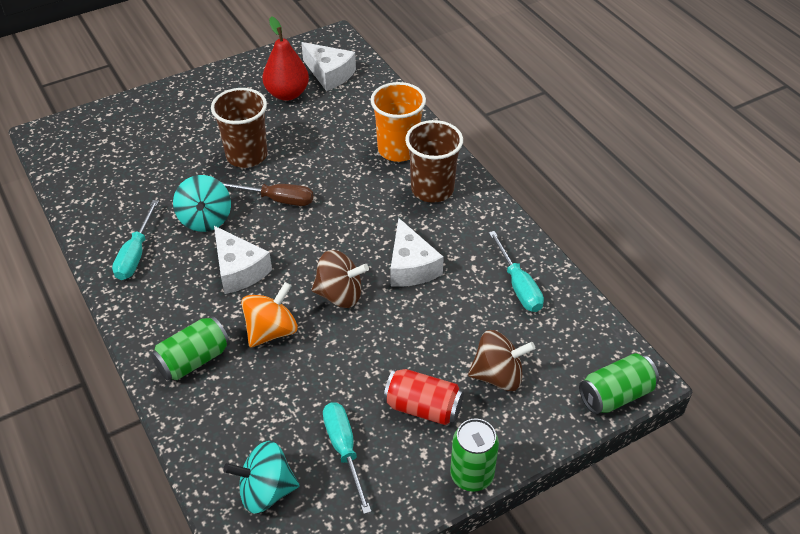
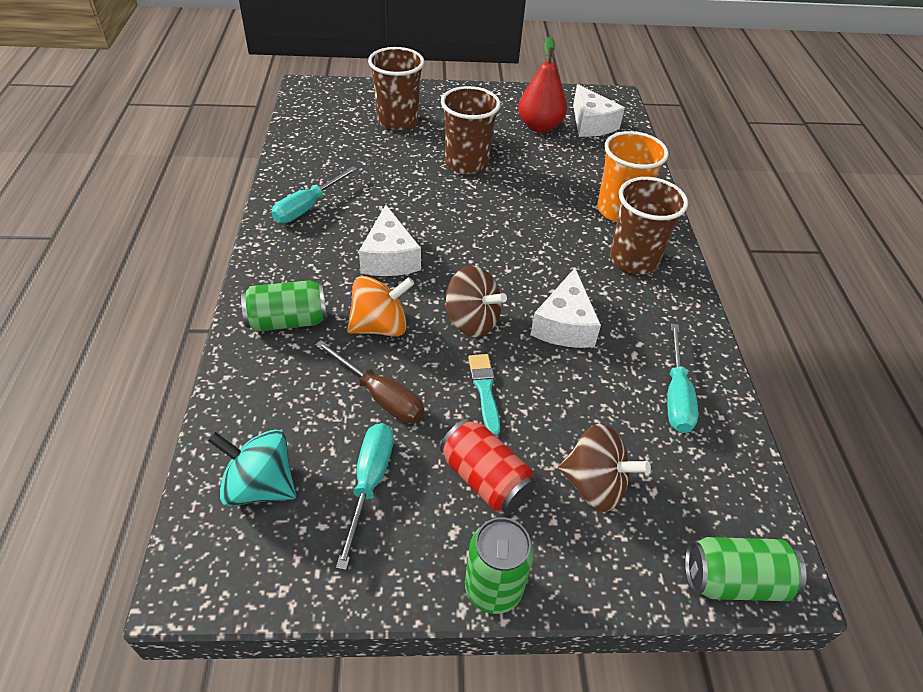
camera: 25 degrees right, 0 degrees up
turquoise spinning top [173,175,231,232] -> none
brown screwdriver [221,182,314,206] -> brown screwdriver moved to [315,340,424,423]
none -> brown cup [368,47,424,130]
none -> turquoise brush [468,354,500,436]

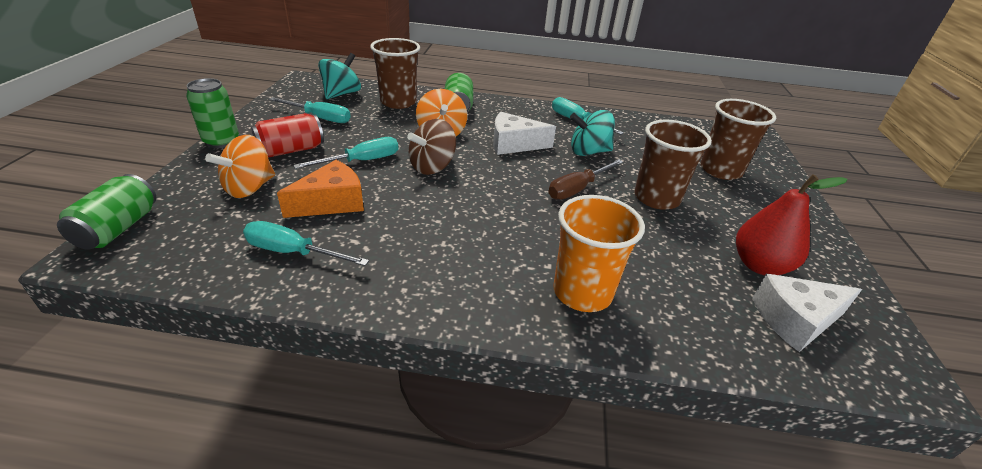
camera: 100 degrees right, 10 degrees down
brown screwdriver [315,340,424,423] -> brown screwdriver moved to [548,159,623,200]
turquoise brush [468,354,500,436] -> turquoise screwdriver [293,137,398,169]
white cheese [530,268,601,348] -> none
brown spinning top [558,424,651,512] -> orange spinning top [205,135,275,198]
brown cup [610,177,688,274] -> brown cup moved to [370,38,420,109]
none -> orange cheese [277,160,364,218]
none -> turquoise spinning top [570,110,615,156]

